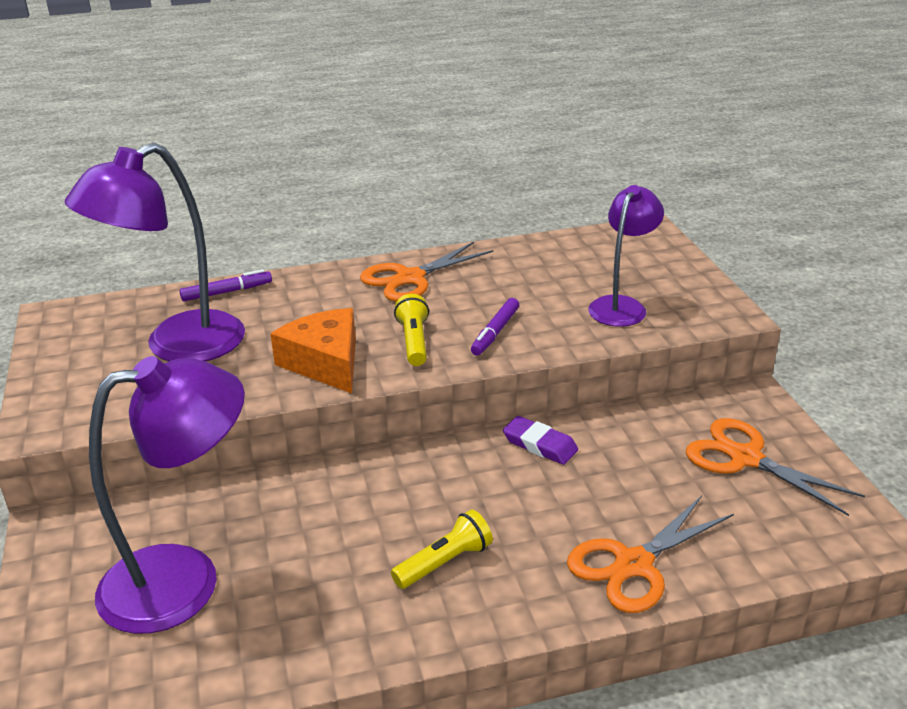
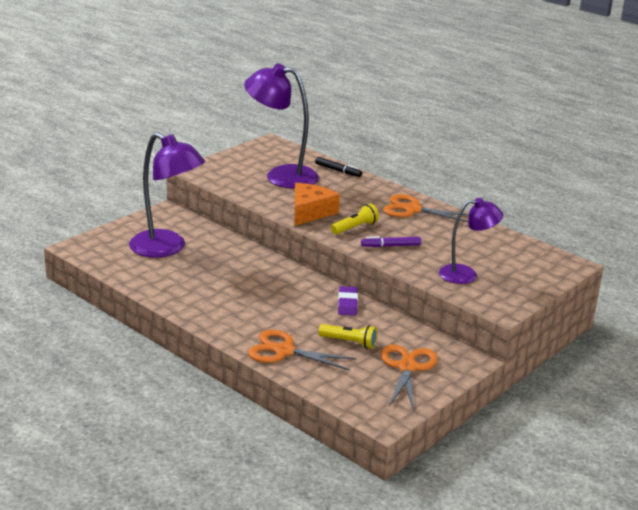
camera: 55 degrees right, 5 degrees down
purple marker [180,269,272,301] -> black marker [315,157,362,177]
yellow flashlight [391,509,493,589] -> yellow flashlight moved to [318,324,378,349]

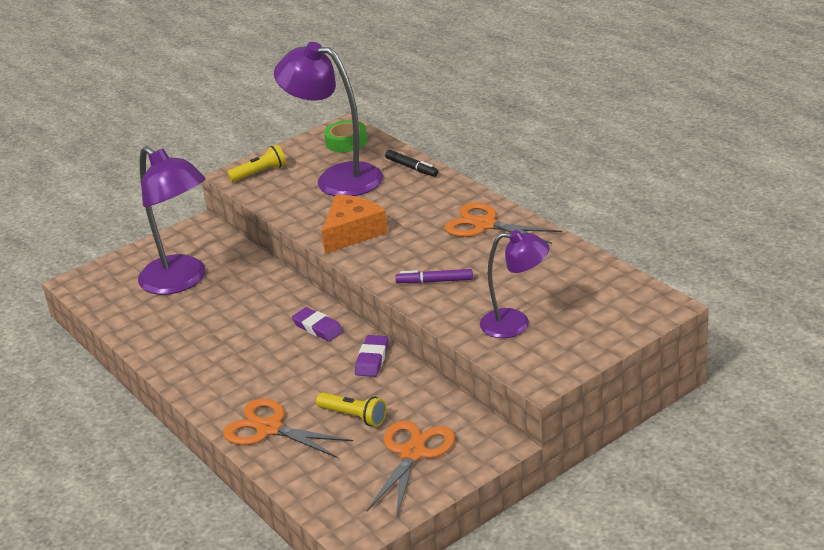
camera: 15 degrees right, 5 degrees up
yellow flashlight [331,204,379,235] -> yellow flashlight moved to [227,144,286,182]
none -> purple eraser [292,307,344,341]
none -> green tape [324,120,367,152]

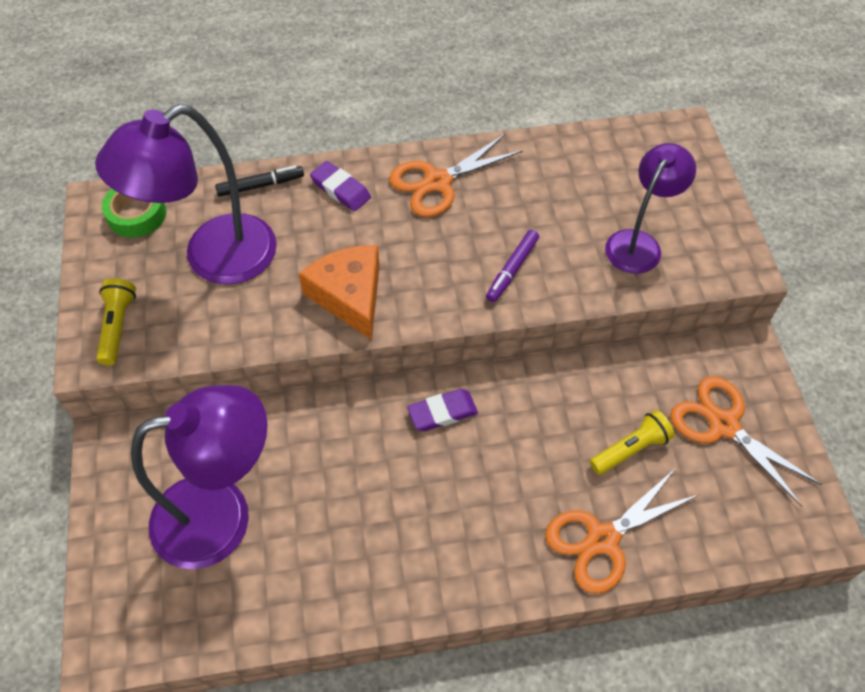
camera: 65 degrees left, 25 degrees up
purple eraser [355,335,389,377] -> purple eraser moved to [310,161,371,211]

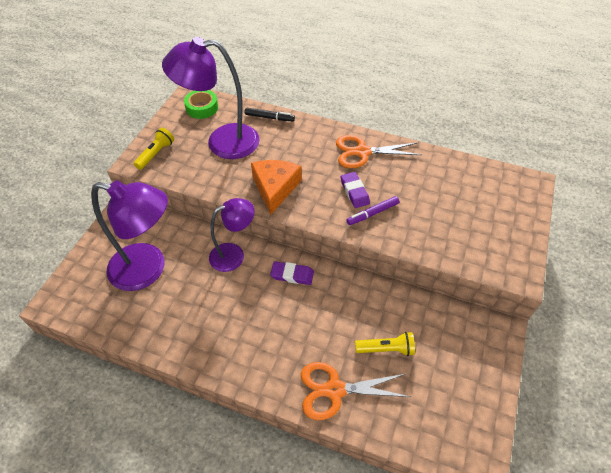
camera: 30 degrees right, 5 degrees down
purple eraser [310,161,371,211] -> purple eraser moved to [341,172,370,208]
purple lamp [605,143,696,274] -> purple lamp moved to [209,198,255,272]
orange scissors [670,376,822,507] -> none

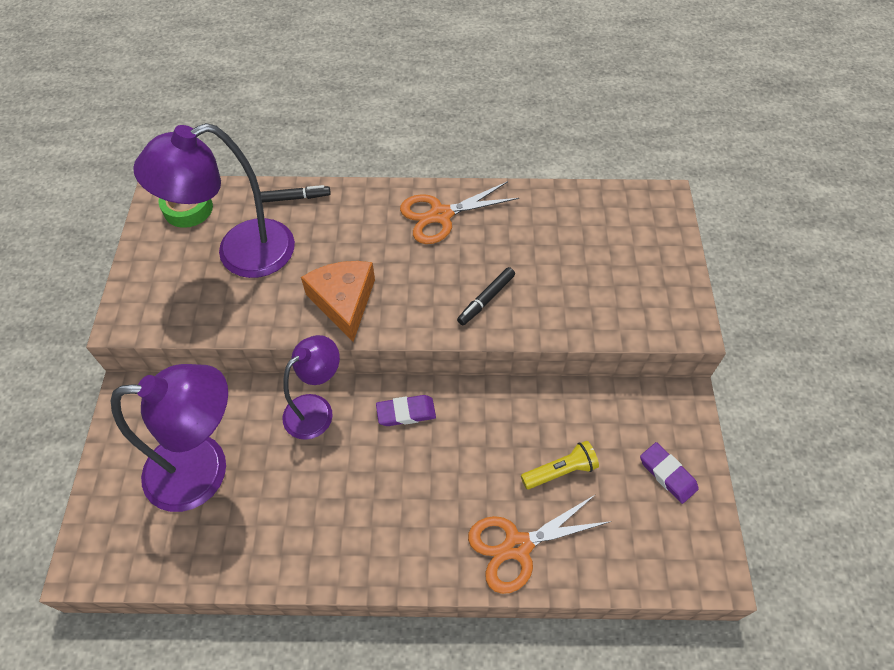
camera: 20 degrees left, 5 degrees up
yellow flashlight [133,128,174,170] -> none
purple eraser [341,172,370,208] -> purple eraser moved to [640,442,699,504]
purple marker [346,196,399,225] -> black marker [457,267,515,325]

